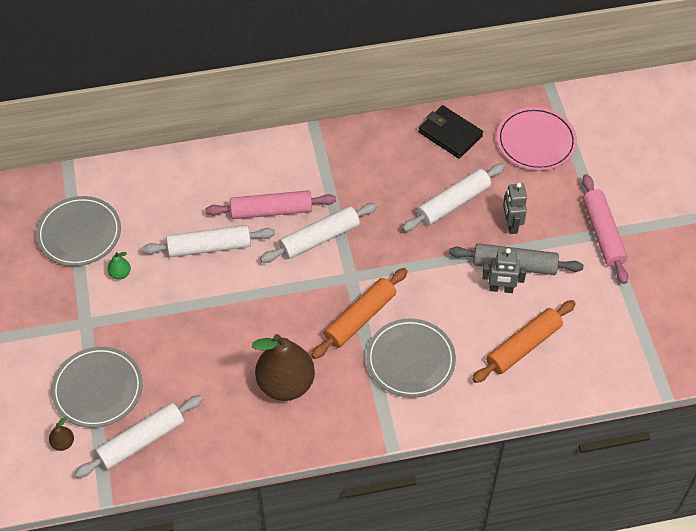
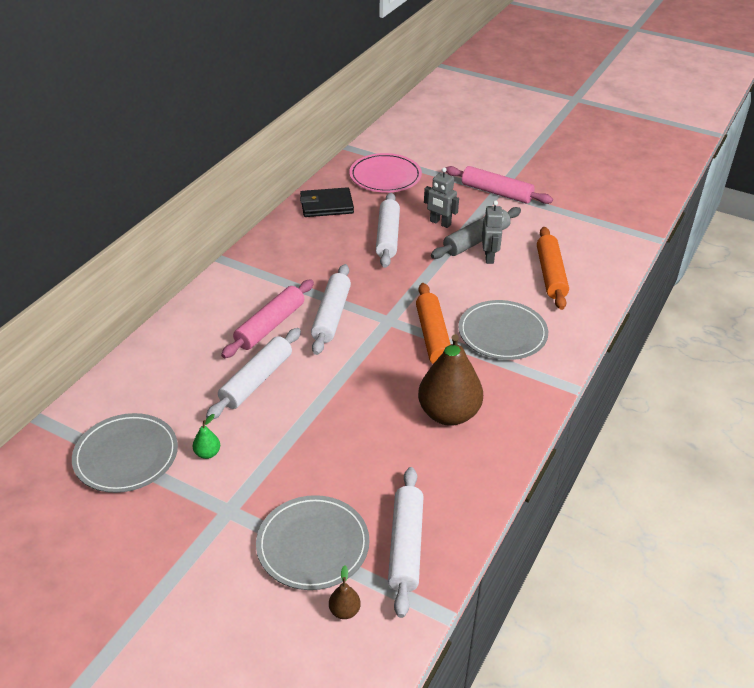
camera: 50 degrees left, 15 degrees down
grey robot [482,248,526,293] -> grey robot turned 45 degrees counterclockwise [482,200,503,264]

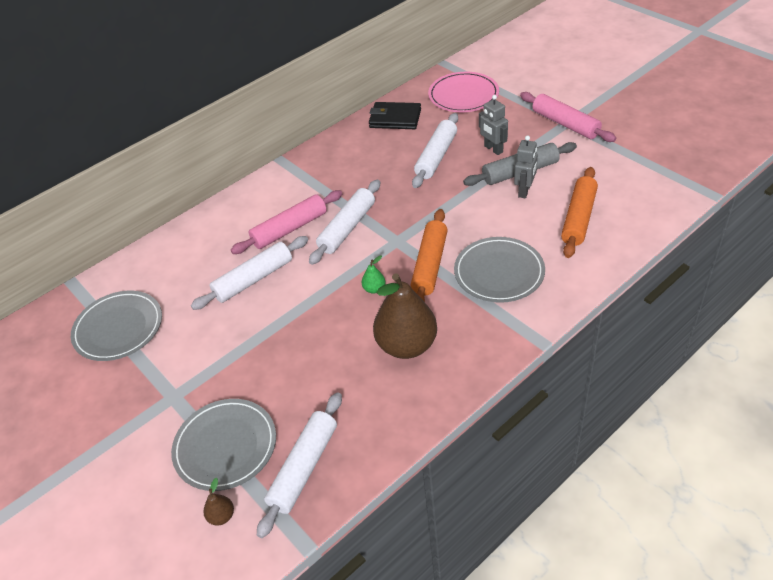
camera: 25 degrees right, 5 degrees up
green pear [193,414,220,459] -> green pear moved to [362,255,385,294]

